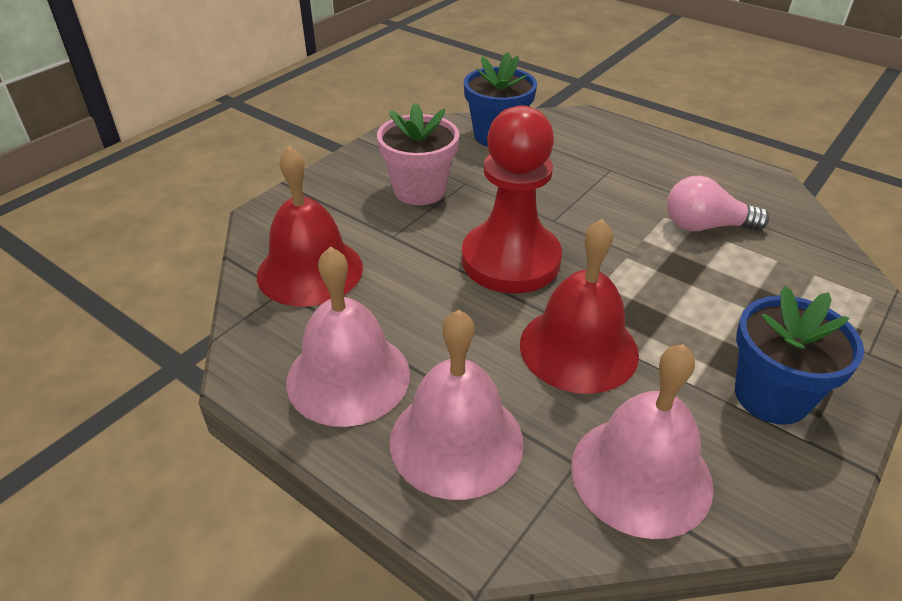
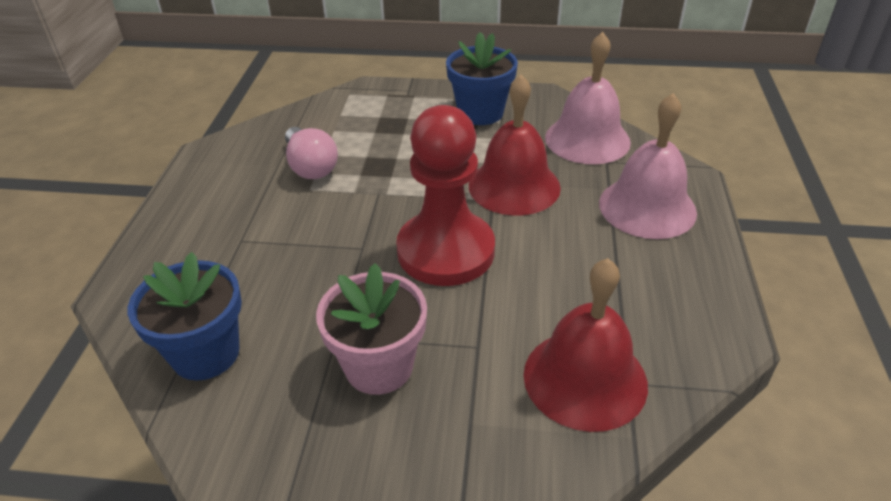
camera: 120 degrees left, 0 degrees up
pink bell [286,247,410,427] -> none

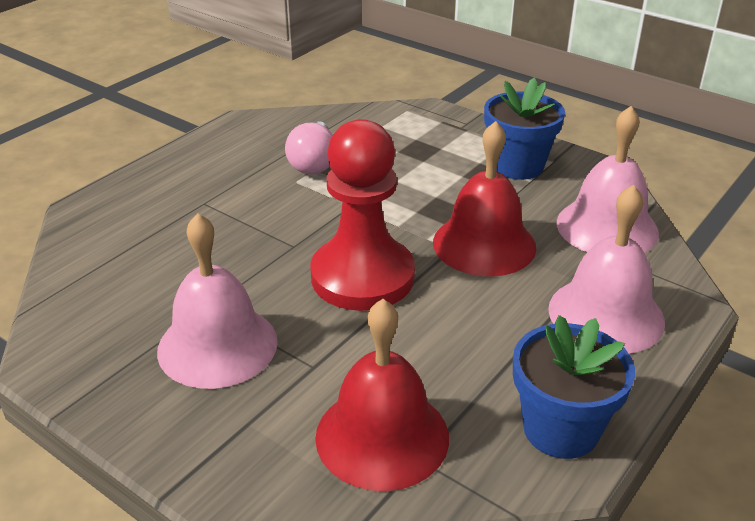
camera: 30 degrees right, 5 degrees down
blue flower pot [128,252,242,381] -> blue flower pot moved to [513,315,635,459]
pink flower pot [316,263,427,395] -> pink bell [157,213,278,389]

